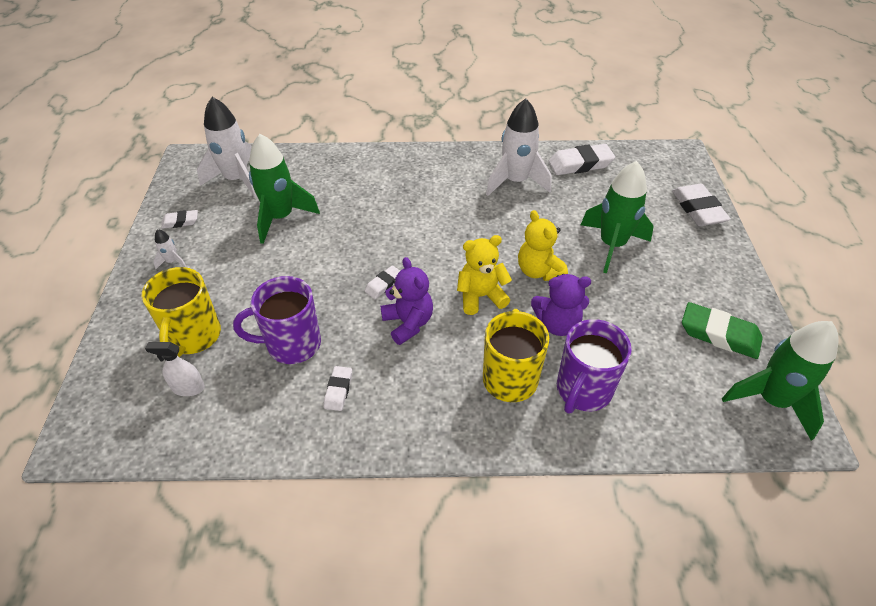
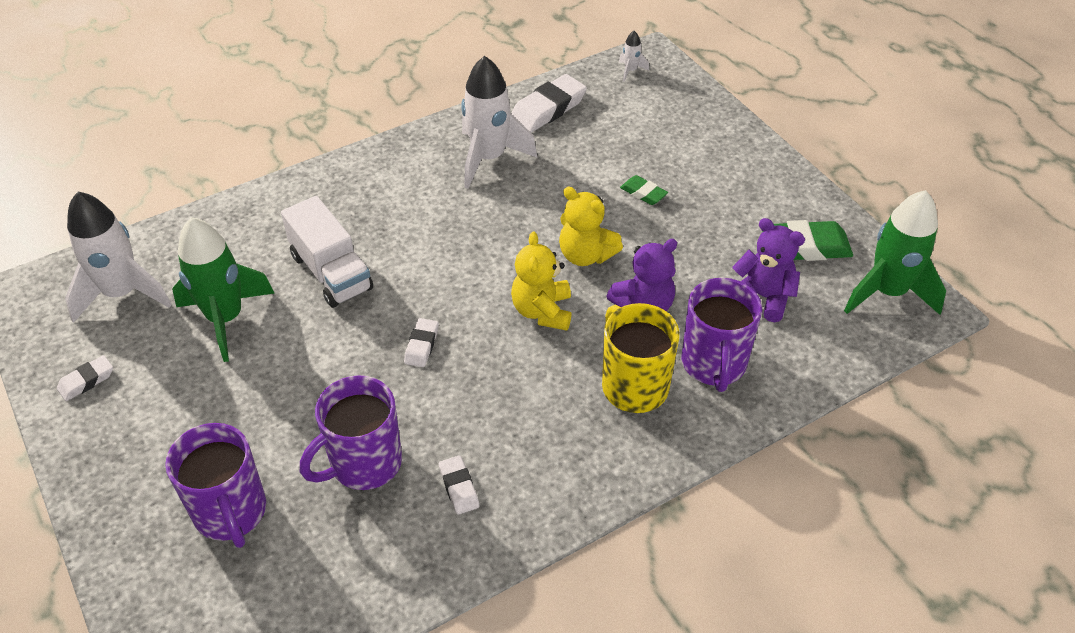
camera: 30 degrees left, 0 degrees up
yellow mug [142,267,221,357] -> purple mug [165,423,266,548]
white spray bottle [145,342,205,396] -> none
white rocket [153,229,187,269] -> white rocket moved to [619,31,649,82]
purple teddy bear [381,257,433,345] -> purple teddy bear moved to [732,218,805,322]
yellow teddy bear [457,235,512,315] -> yellow teddy bear turned 45 degrees counterclockwise [511,232,572,331]
green rocket [581,161,654,273] -> green eraser [620,175,668,205]
white eraser [672,184,731,226] -> none
none -> white truck [281,196,373,308]

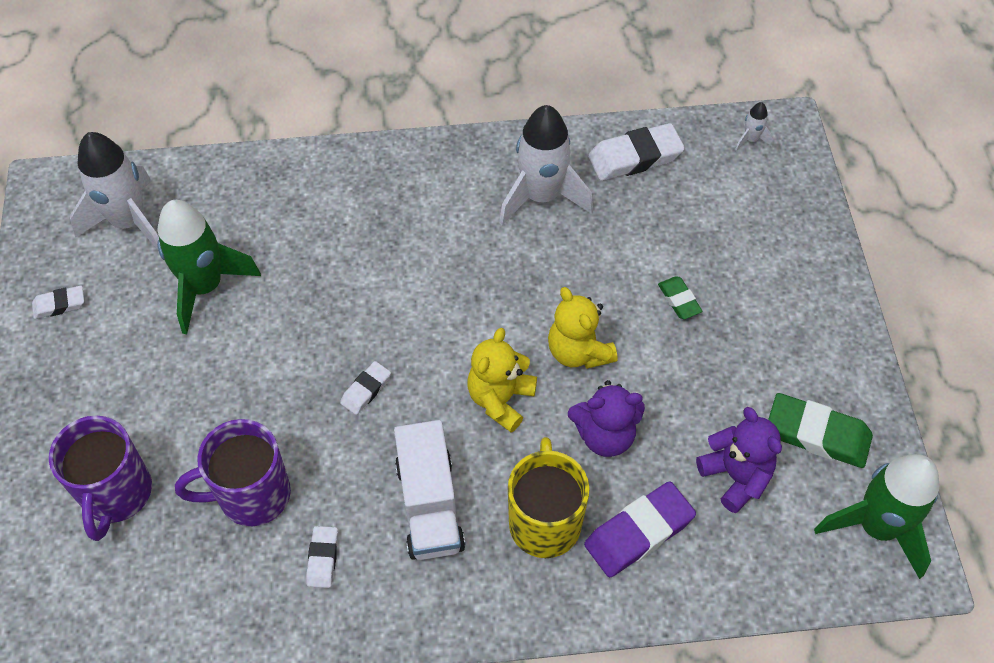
camera: 25 degrees right, 10 degrees up
white truck [281,196,373,308] -> white truck moved to [394,420,465,560]
purple mug [681,278,762,392] -> purple eraser [584,481,696,577]

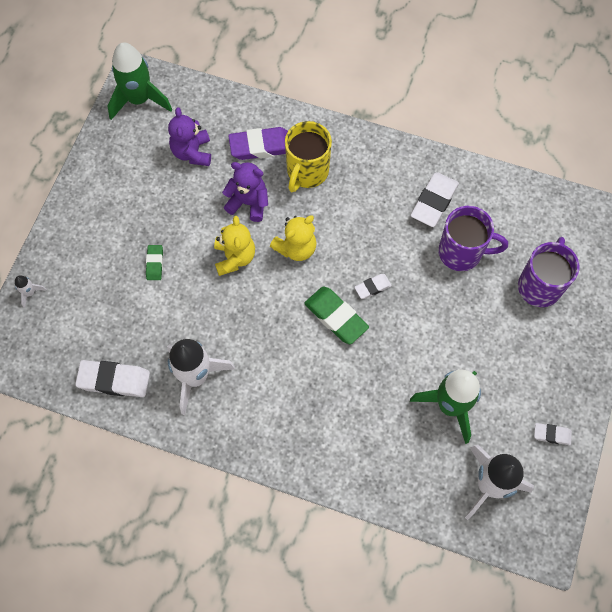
camera: 155 degrees left, 10 degrees up
white eraser [306,526,338,588] -> white eraser [410,172,459,227], size x1.83
white truck [394,420,465,560] -> none
white rocket [735,102,773,151] -> white rocket moved to [15,276,46,308]
green eraser [768,393,873,468] -> green eraser moved to [304,287,369,344]

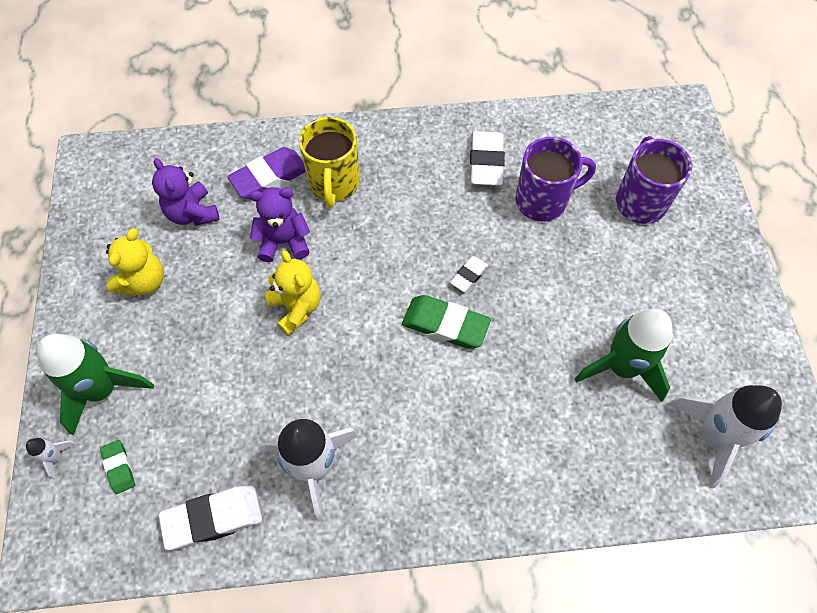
camera: 25 degrees left, 5 degrees down
green rocket [108,42,172,120] -> green rocket moved to [37,334,154,435]
green eraser [146,245,163,280] -> green eraser moved to [100,440,135,494]
yellow teddy bear [270,216,317,261] -> yellow teddy bear moved to [106,228,164,296]
white eraser [534,423,572,445] -> none

